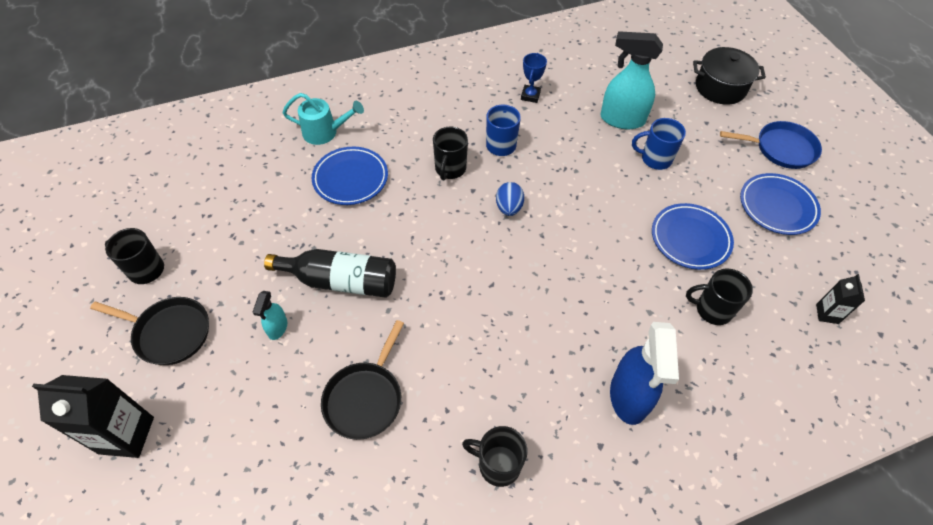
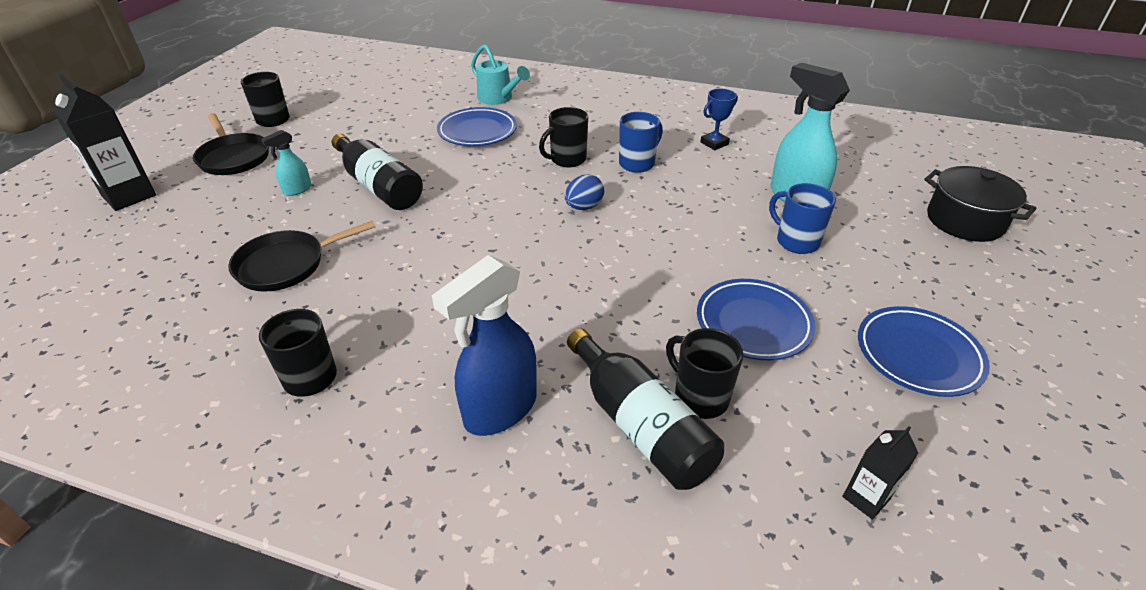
camera: 40 degrees right, 15 degrees down
blue pan [720,121,822,169] -> none
none -> black bottle [567,329,724,490]

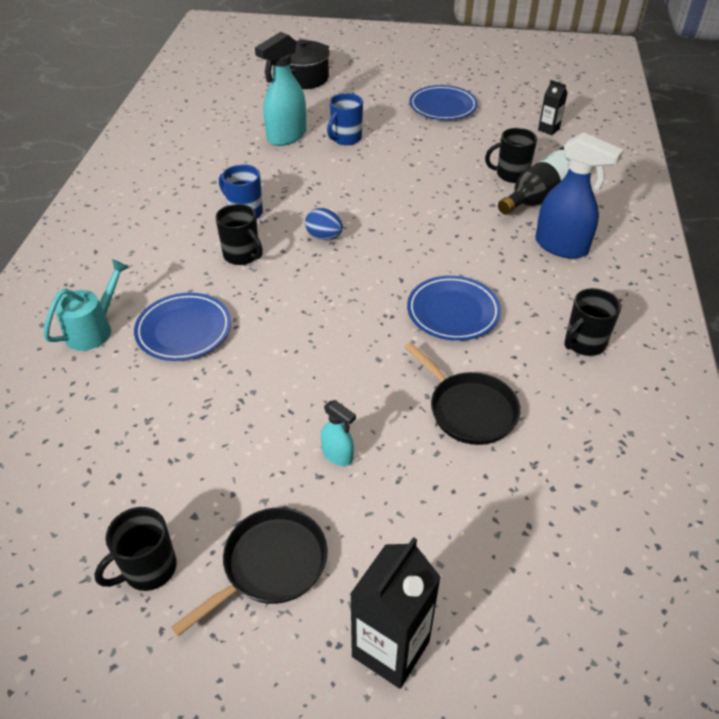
camera: 100 degrees left, 5 degrees up
black bottle [332,134,423,210] -> none
black mug [666,328,744,419] -> black mug turned 45 degrees clockwise [485,128,537,183]
blue plate [697,279,815,360] -> blue plate moved to [407,276,501,341]
blue trophy [701,88,738,150] -> none

